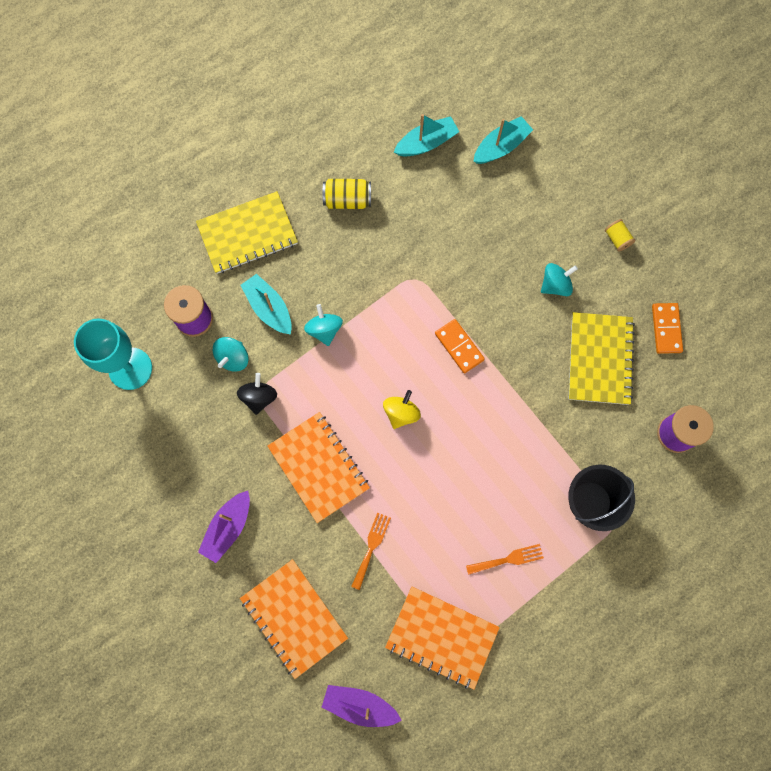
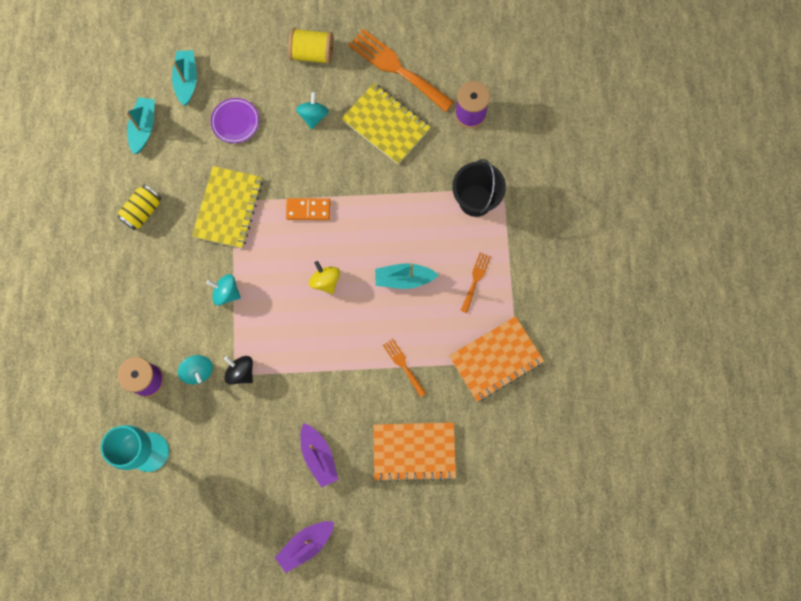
camera: 55 degrees left, 0 degrees up
yellow notebook [196,191,298,274] -> yellow notebook moved to [192,166,263,249]
turquoise boat [240,274,292,335] -> turquoise boat moved to [375,263,438,289]
orange notebook [267,412,370,523] -> none
purple boat [322,685,402,727] -> purple boat moved to [275,521,334,573]
yellow spool [605,219,636,252] -> yellow spool [288,28,334,65], size x1.86
orange domino [652,303,683,354] -> orange fork [349,29,454,112]
none -> purple plate [211,98,259,143]

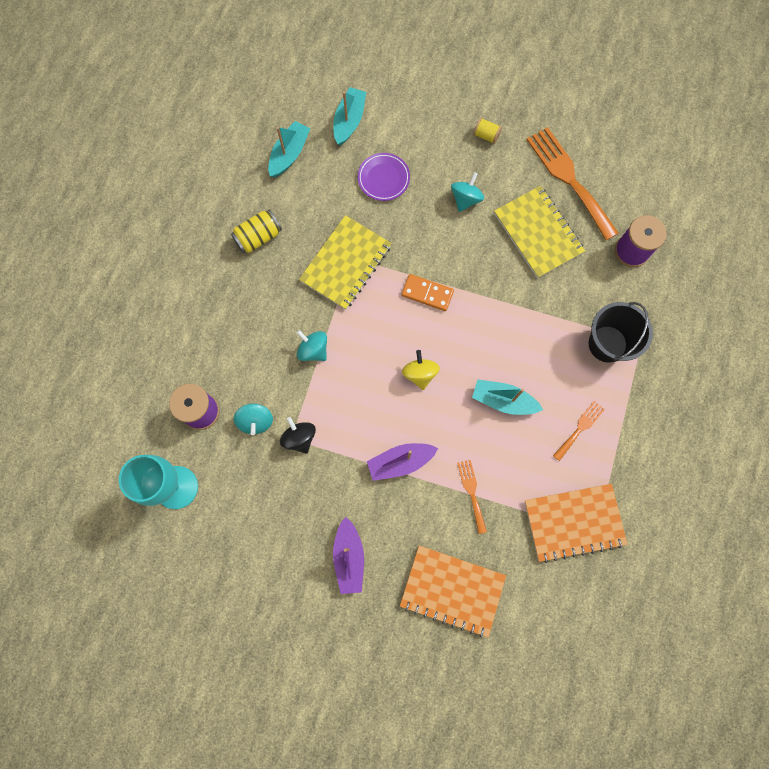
camera: 20 degrees right, 0 degrees up
purple boat [275,521,334,573] -> purple boat moved to [367,443,438,481]
yellow spool [288,28,334,65] -> yellow spool [473,117,502,144], size x0.54

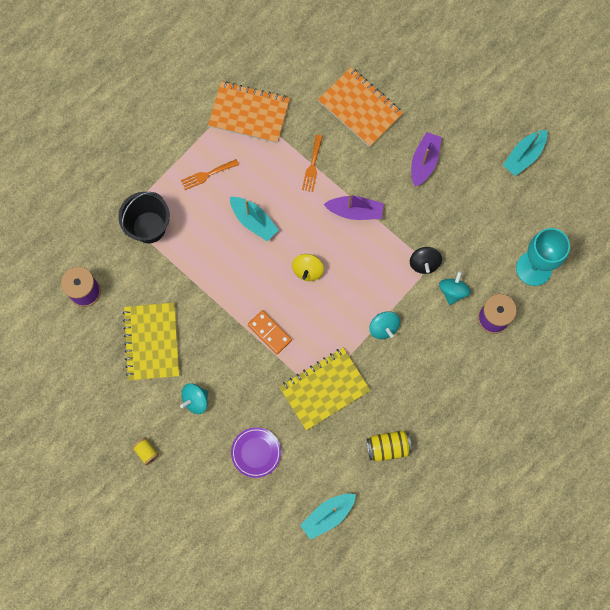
camera: 155 degrees left, 0 degrees up
turquoise boat [333,87,366,146] -> turquoise boat moved to [503,130,547,176]
orange fork [526,127,619,241] -> none

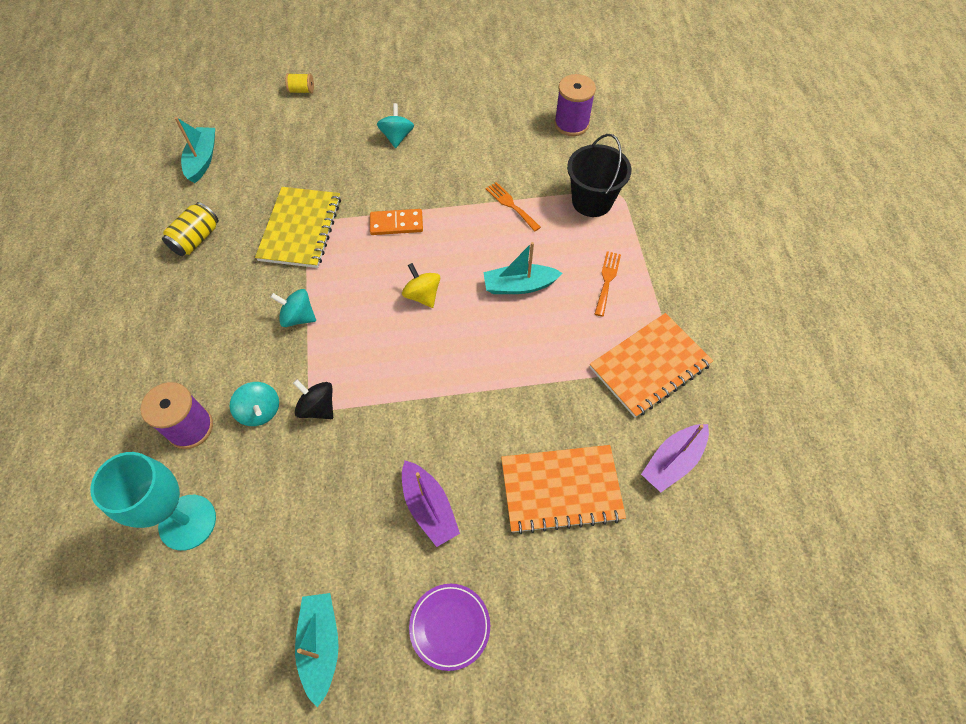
camera: 130 degrees right, 15 degrees down
yellow notebook [123,303,179,381] -> none
yellow spool [132,437,159,466] -> yellow spool moved to [285,73,314,94]
purple plate [231,427,281,478] -> purple plate moved to [409,584,490,671]
orange fork [302,135,323,192] -> orange fork moved to [486,182,541,232]
purple boat [323,193,383,220] -> purple boat moved to [641,424,709,492]

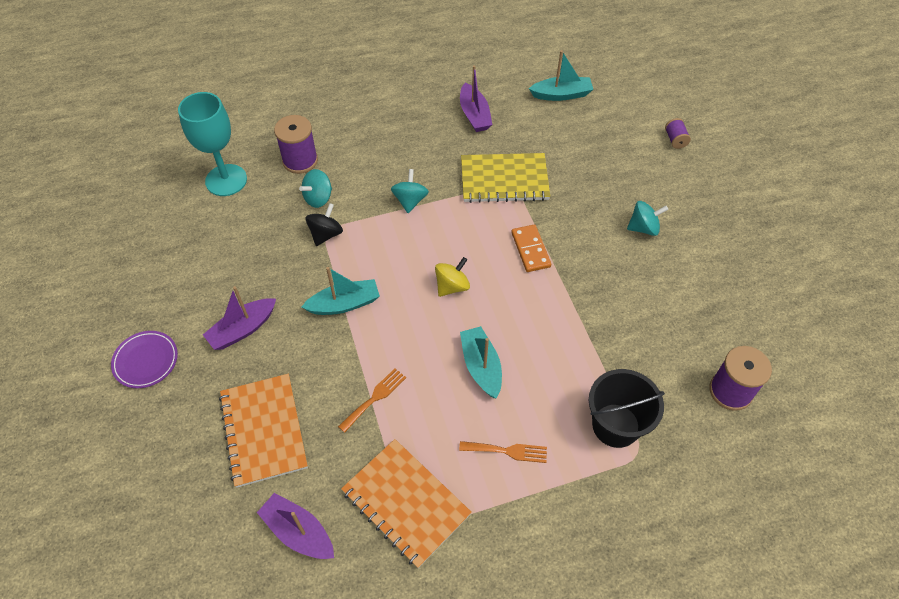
camera: 80 degrees right, 5 degrees down
yellow can [162,202,219,256] -> purple boat [460,65,492,132]
yellow spool [285,73,314,94] -> purple spool [665,118,691,149]
turquoise boat [295,593,339,707] -> turquoise boat moved to [302,267,380,315]
orange fork [486,182,541,232] -> orange fork moved to [338,368,406,433]

